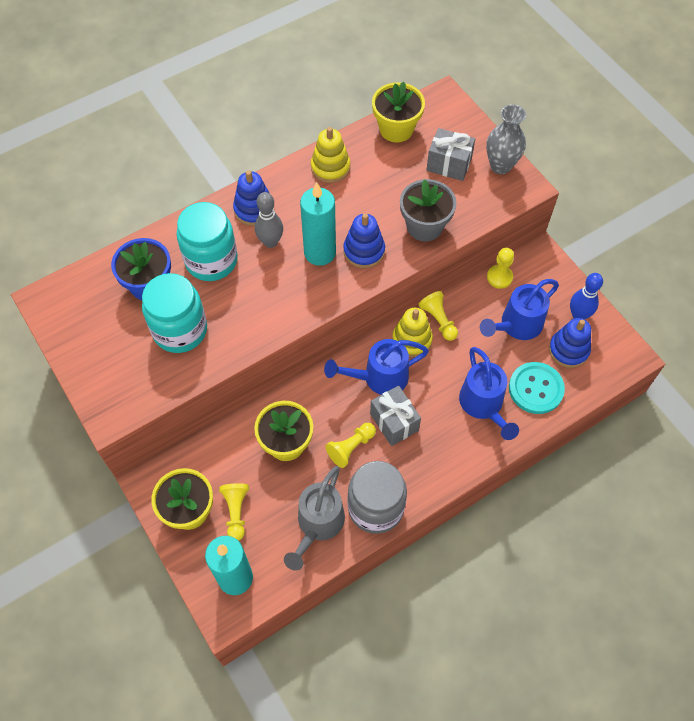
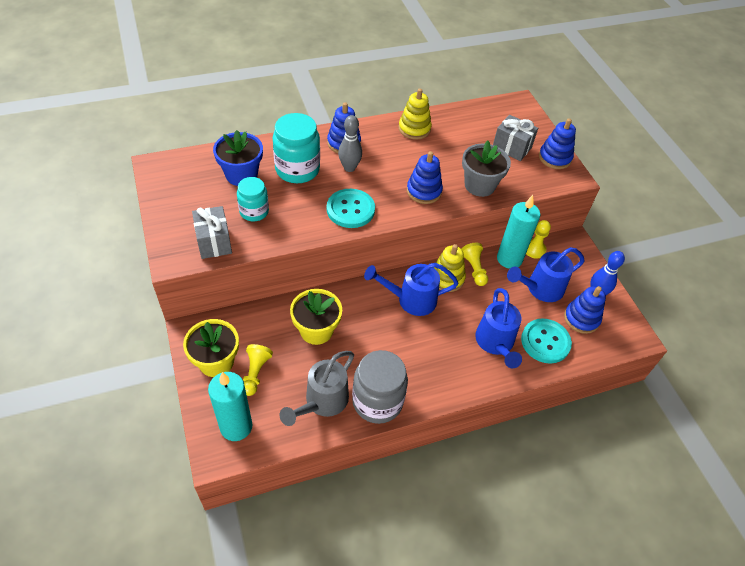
camera: 10 degrees right, 10 degrees down
turquoise jar [142,273,207,353] -> turquoise jar [237,177,269,222], size x0.62
turquoise candle [300,182,336,266] -> turquoise candle moved to [497,195,541,269]
yellow pawn [326,423,376,468] -> none
grey gift [370,386,421,446] -> grey gift moved to [192,206,232,259]
yellow flower pot [372,82,425,142] -> none
grey vase [486,104,526,174] -> blue stacking toy [539,118,576,169]
none -> turquoise button [327,189,375,228]

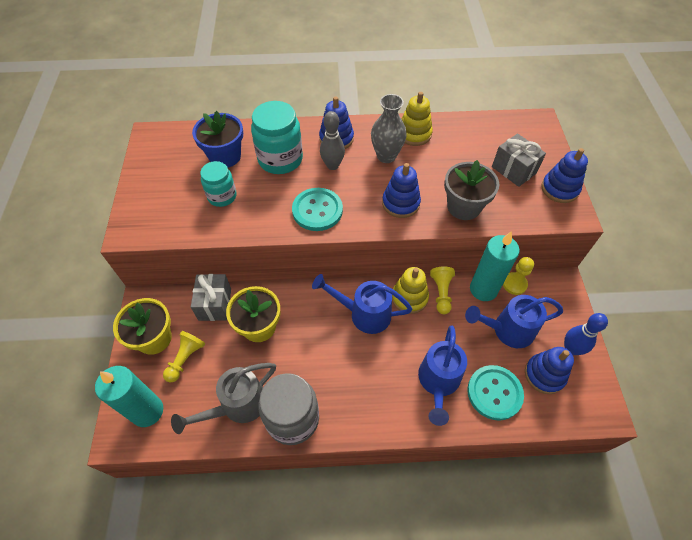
camera: 20 degrees right, 5 degrees up
grey gift [192,206,232,259] -> grey gift moved to [191,274,231,321]
none -> grey vase [371,94,407,163]

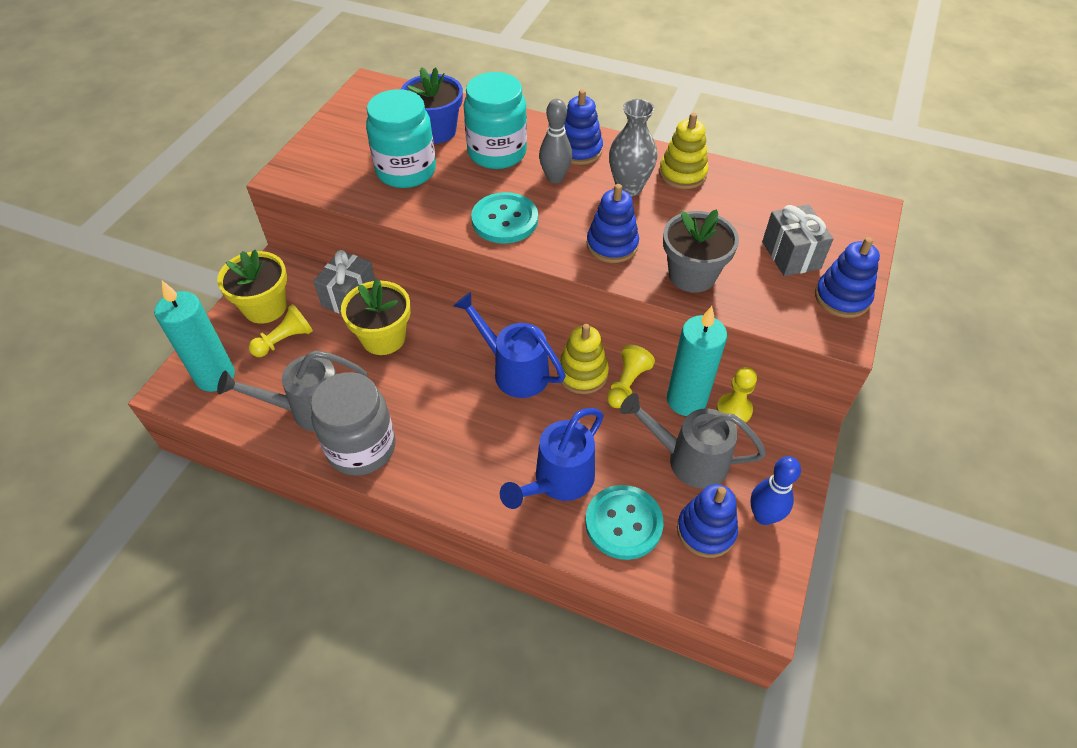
camera: 25 degrees right, 5 degrees down
turquoise jar [200,161,237,207] -> turquoise jar [366,89,436,188], size x1.62
blue watering can [465,295,563,348] -> grey watering can [620,393,766,489]

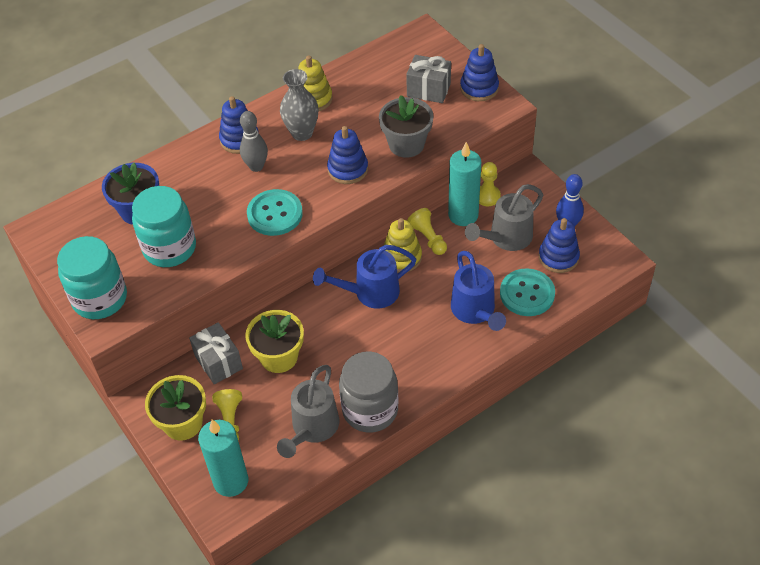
camera: 55 degrees left, 0 degrees up
turquoise jar [463,72,527,169] -> turquoise jar moved to [57,236,127,319]

